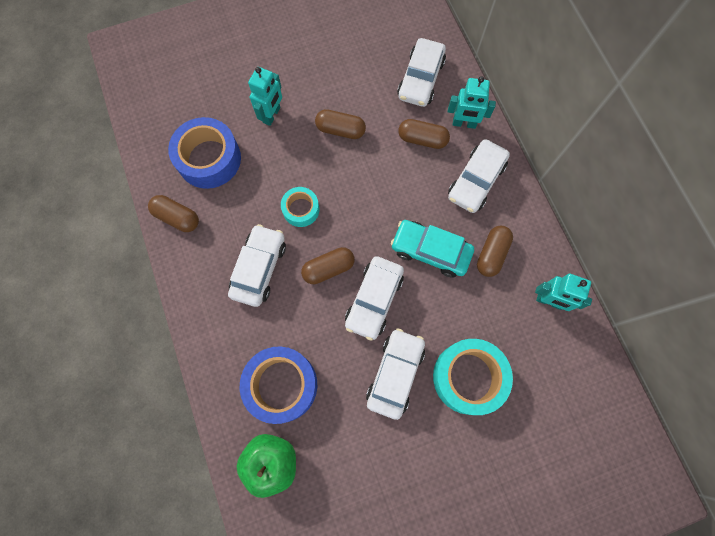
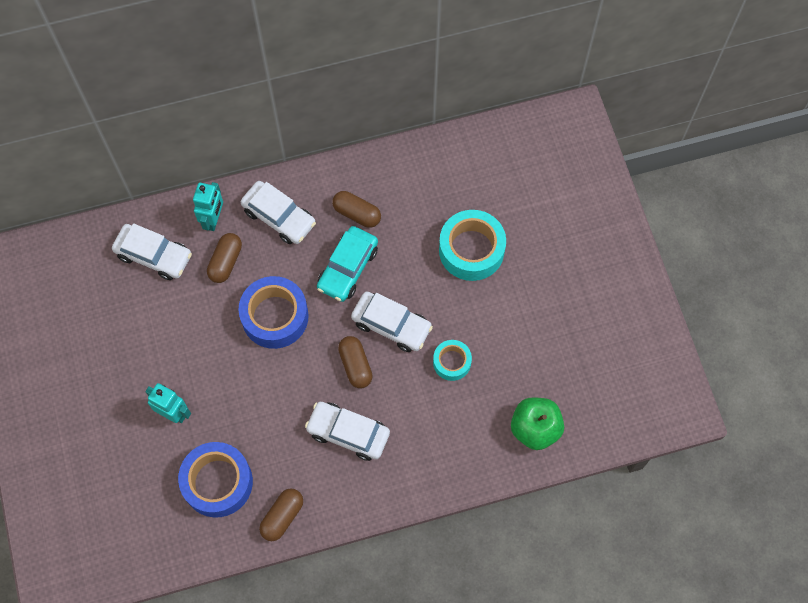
camera: 85 degrees left, 5 degrees down
blue tape [240,346,317,424] -> blue tape moved to [238,276,309,349]
turquoise tape [281,187,319,227] -> turquoise tape moved to [433,340,472,381]
brown capsule [315,109,366,139] -> none
white car [366,328,425,420] -> none
turquoise robot [535,274,592,311] -> none

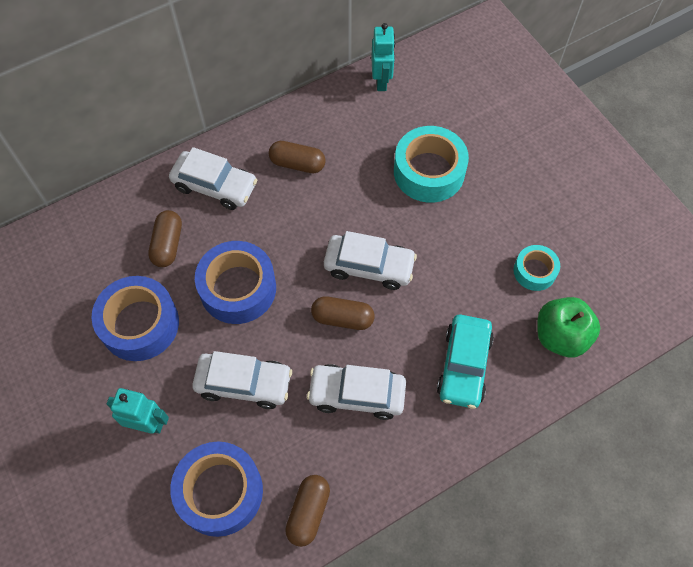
camera: 15 degrees left, 5 degrees down
white car [112,223,192,280] -> white car moved to [192,351,292,409]
turquoise robot [193,182,223,231] -> turquoise robot moved to [371,23,395,91]
turquoise car [317,226,378,302] -> turquoise car moved to [437,315,494,409]
brown capsule [338,336,373,388] -> brown capsule turned 45 degrees counterclockwise [311,296,375,330]
turquoise tape [433,340,472,381] -> turquoise tape moved to [514,245,560,291]
none -> blue tape [91,276,179,361]

